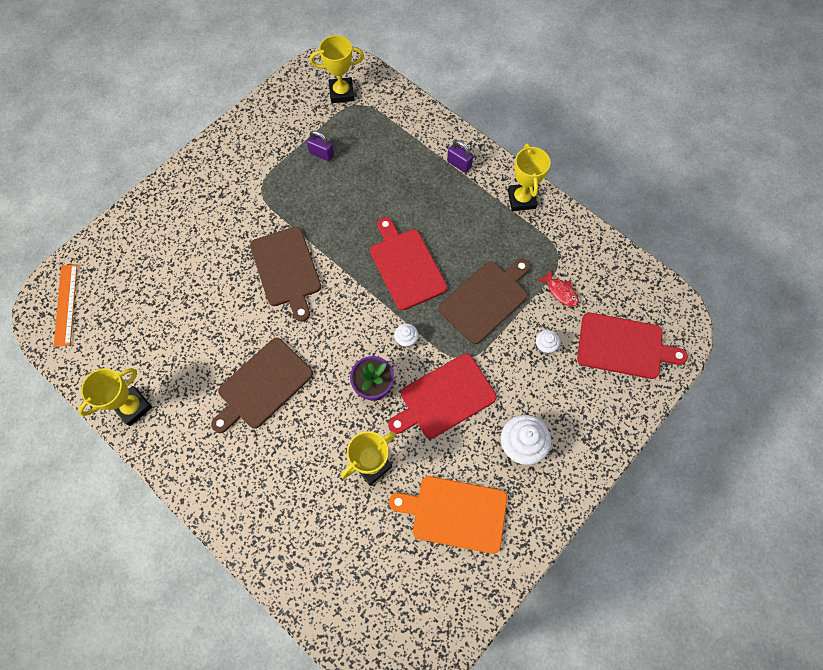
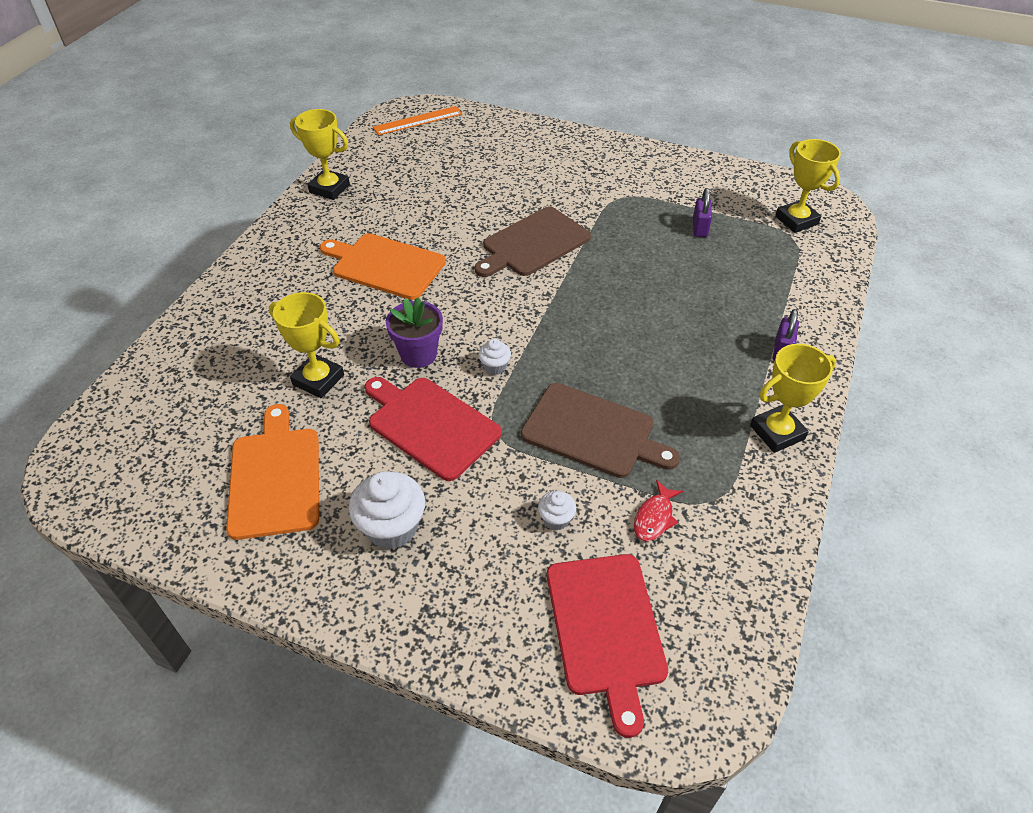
camera: 70 degrees right, 20 degrees down
brown cutting board [211,338,313,433] -> orange cutting board [320,234,446,300]
red cutting board [370,217,447,310] -> none

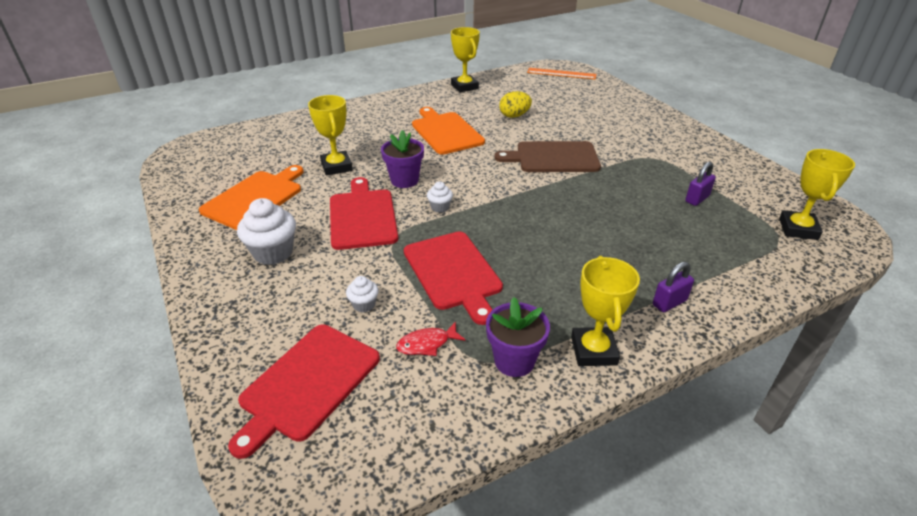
camera: 40 degrees right, 10 degrees down
brown cutting board [521,383,680,478] -> red cutting board [404,231,503,325]
yellow trophy [750,344,836,453] -> yellow trophy turned 75 degrees clockwise [571,256,640,366]
none -> purple flower pot [486,297,550,377]
none -> yellow egg [499,91,532,118]

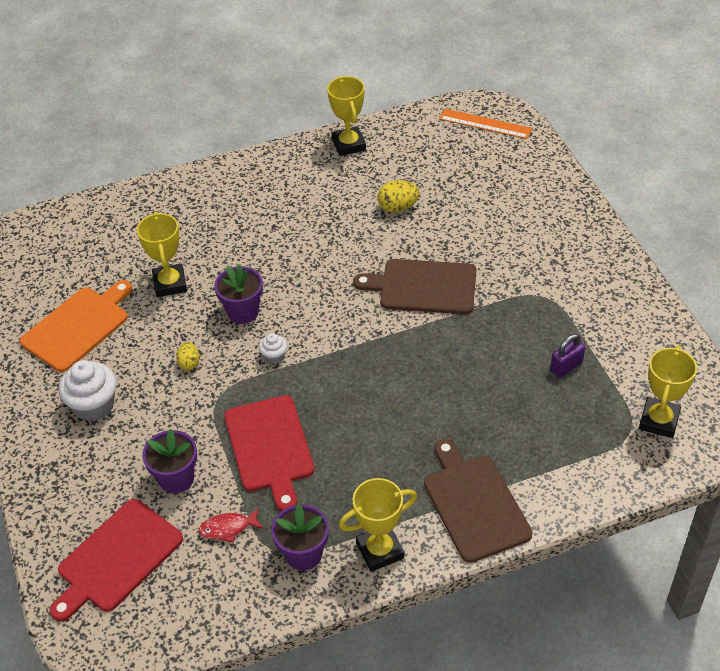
camera: 10 degrees right, 10 degrees up
red cutting board [330,177,398,250] -> yellow egg [176,342,199,370]
white cupcake [346,276,379,313] -> purple flower pot [142,429,197,494]
orange cutting board [412,107,485,154] -> none
yellow trophy [571,256,640,366] -> yellow trophy turned 60 degrees clockwise [339,478,417,572]
purple padlock [653,262,694,312] -> brown cutting board [424,439,533,563]

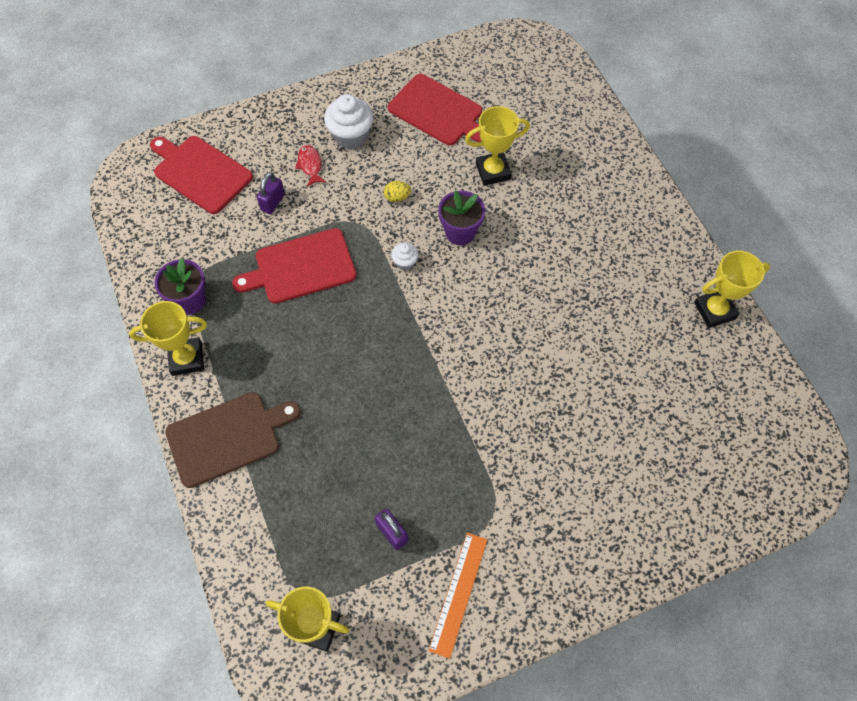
camera: 85 degrees right, 15 degrees up
orange cutting board [20,280,132,372] -> red cutting board [388,74,482,146]
purple flower pot [142,429,197,494] -> purple padlock [257,172,285,214]
red fish [198,508,263,543] -> red fish moved to [295,145,326,187]
yellow trophy [339,478,417,572] -> yellow trophy turned 75 degrees counterclockwise [129,301,207,376]
brown cutting board [353,259,476,314] -> none
yellow egg [378,180,419,213] -> none
orange ruler [439,109,532,139] -> orange ruler moved to [428,533,487,659]

